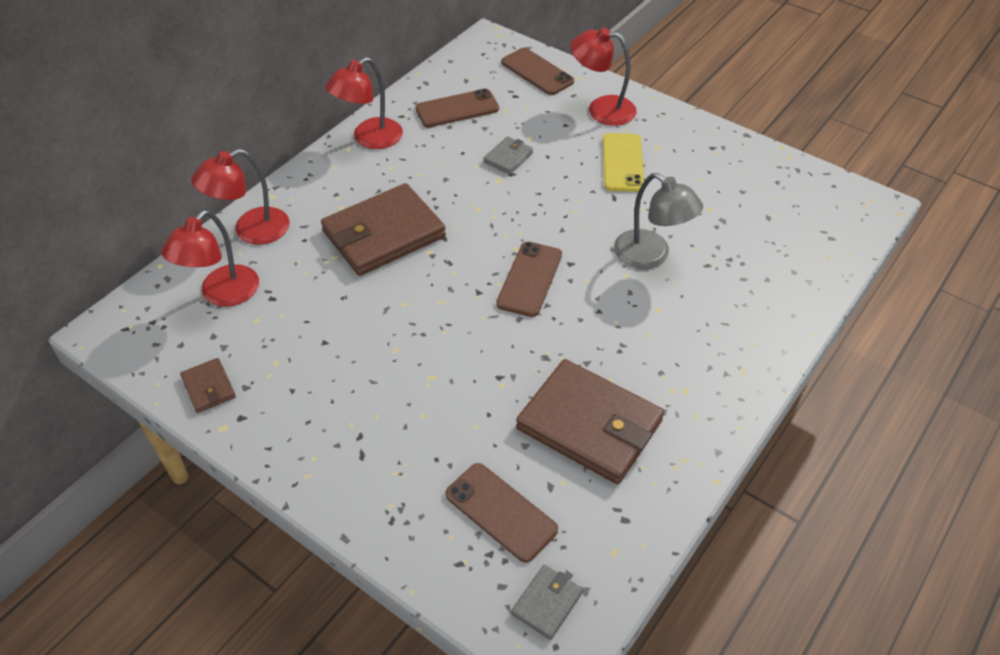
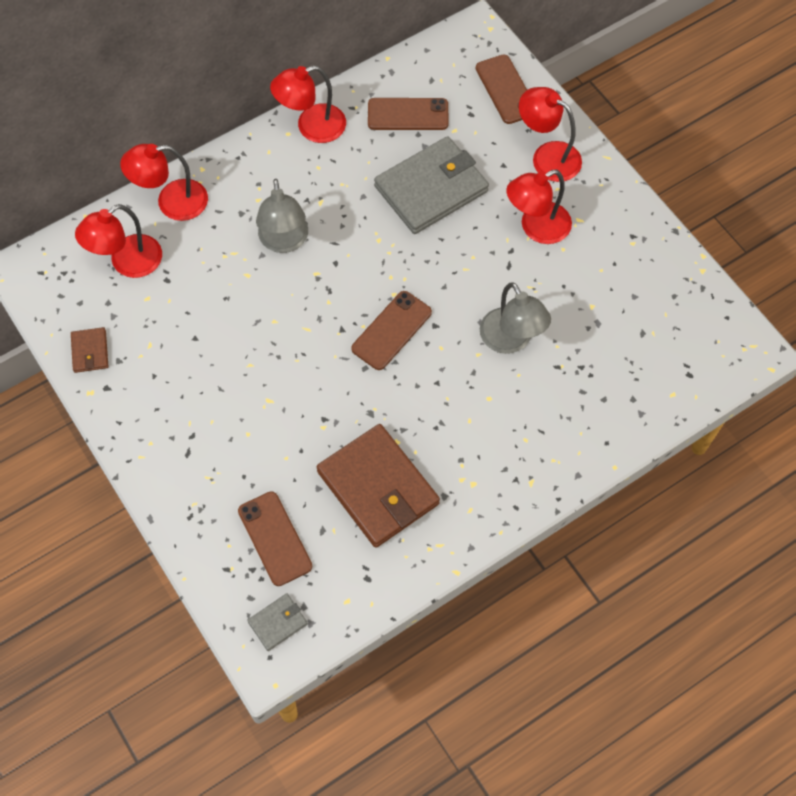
camera: 20 degrees right, 15 degrees up
brown wallet [321,183,446,276] -> grey lamp [256,179,308,253]
grey wallet [483,136,533,174] -> grey wallet [374,136,489,234], size x2.22
yellow phone [603,133,644,192] -> red lamp [506,170,572,244]

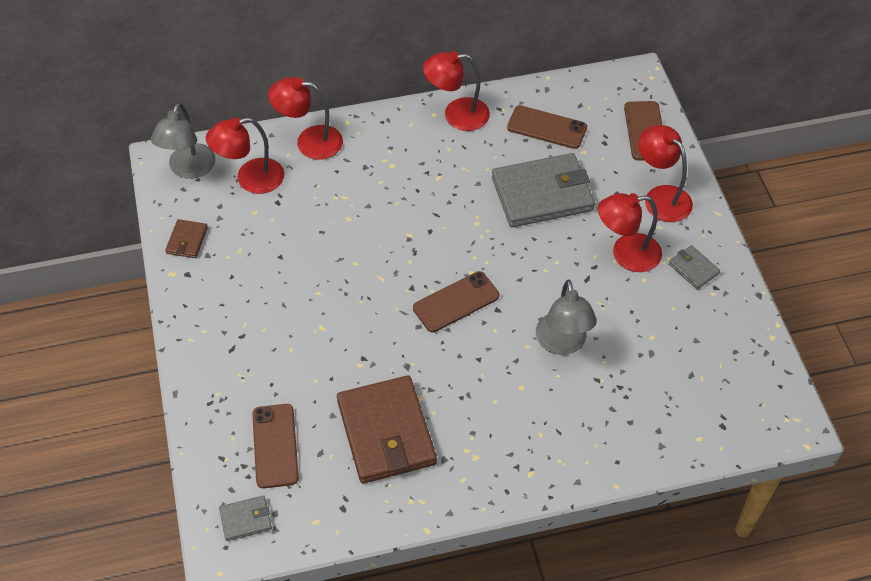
camera: 20 degrees right, 10 degrees down
grey lamp [256,179,308,253] -> grey lamp moved to [151,103,216,179]
none -> grey wallet [669,245,720,290]

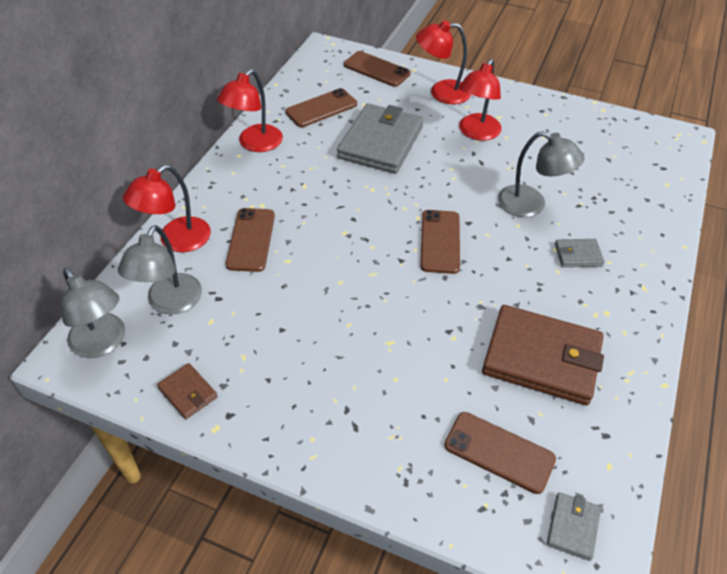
camera: 55 degrees left, 5 degrees down
red lamp [206,117,284,194] -> grey lamp [118,225,202,315]
grey wallet [669,245,720,290] -> grey wallet moved to [555,239,605,267]
none -> brown phone [226,208,275,272]

